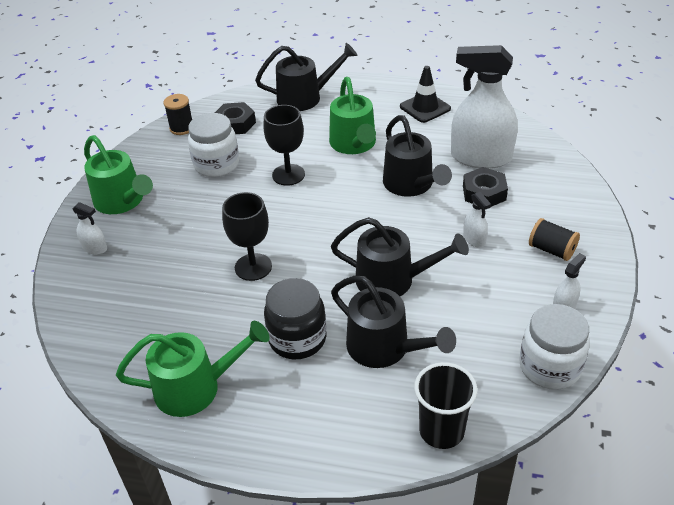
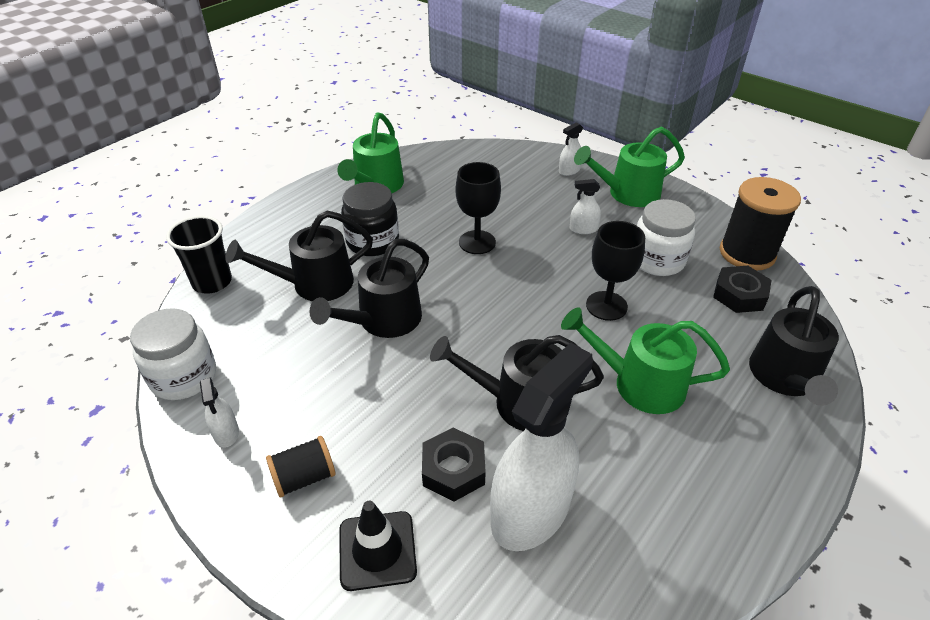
camera: 115 degrees right, 0 degrees up
black spool [164,94,192,135] -> black spool [720,177,801,271], size x1.79
black traffic cone [400,66,451,123] -> black traffic cone moved to [339,501,417,591]
white spray bottle [463,192,491,248] -> white spray bottle moved to [570,179,601,234]

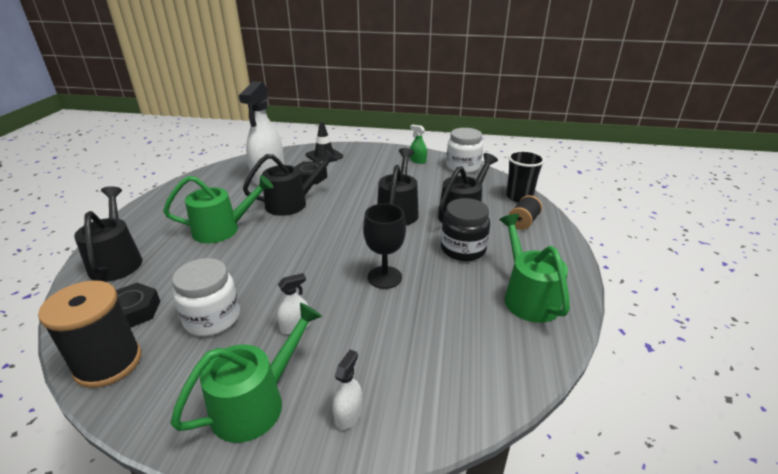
camera: 150 degrees right, 10 degrees down
white spray bottle [200,378,239,448] -> green spray bottle [410,125,427,164]
black spool [266,436,336,498] -> black spool moved to [509,195,542,230]
black goblet [586,221,645,321] -> none

